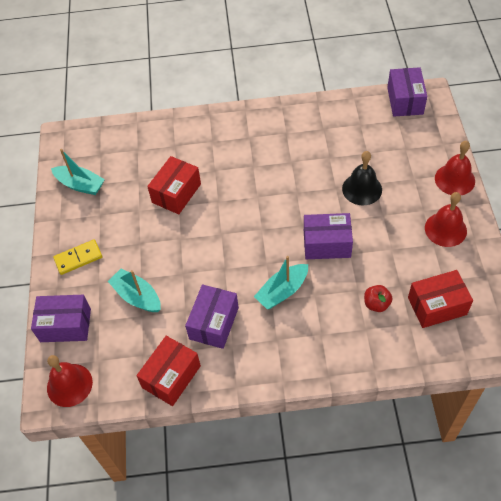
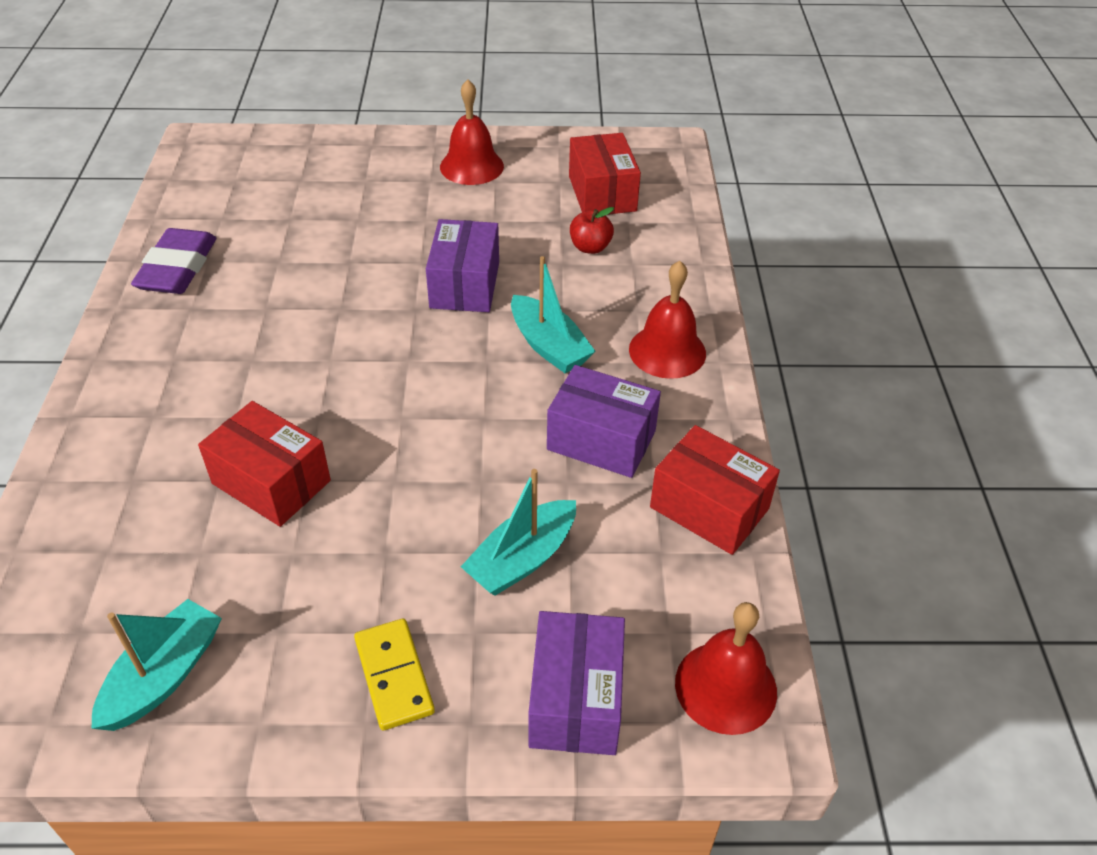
camera: 90 degrees left, 10 degrees down
black bell [342,151,382,206] -> none
purple box [387,67,427,117] -> none
red bell [435,141,475,195] -> red bell moved to [629,261,706,379]
none -> purple eraser [131,228,216,294]

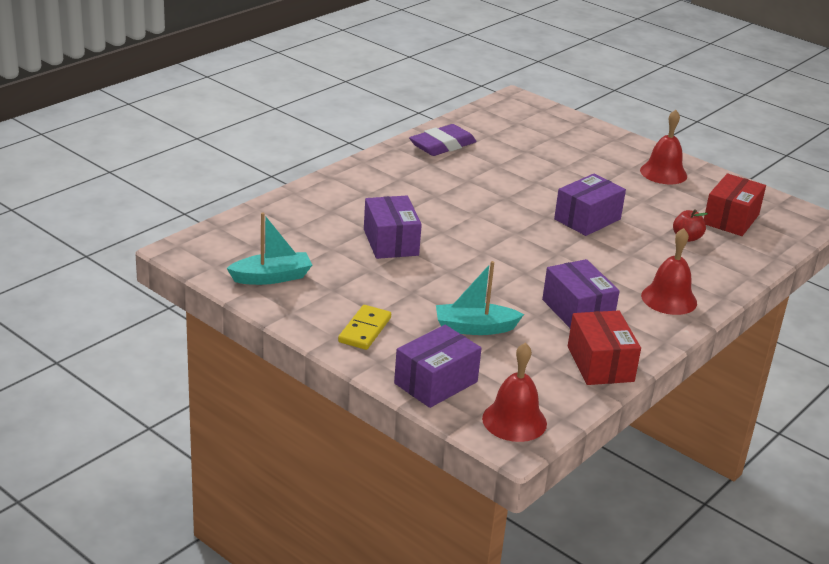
camera: 40 degrees right, 15 degrees down
red box [198,401,331,527] -> purple box [364,196,422,259]
turquoise boat [511,256,596,373] -> none

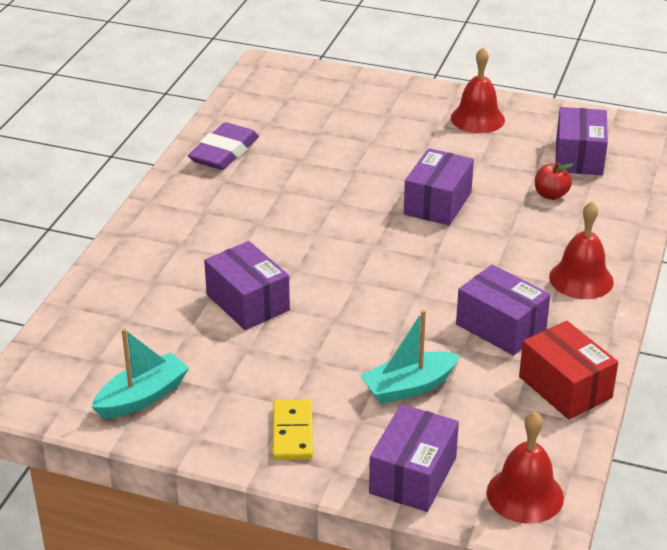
camera: 20 degrees left, 5 degrees up
red box [704,173,766,236] -> purple box [555,107,608,175]

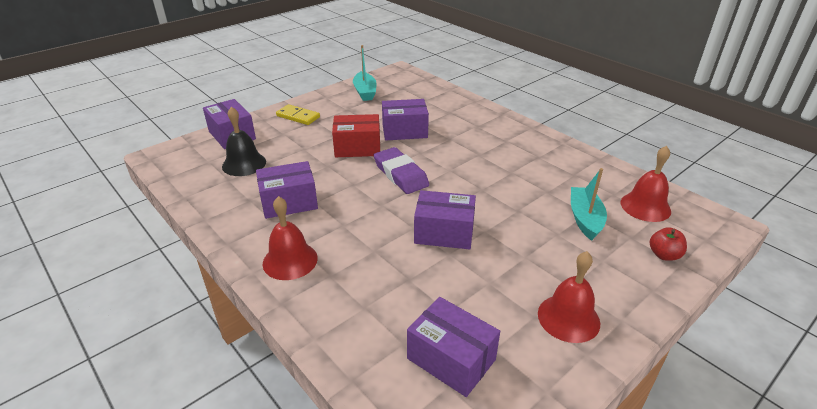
camera: 120 degrees right, 0 degrees up
purple eraser [188,122,259,170] -> purple eraser moved to [374,147,429,194]
turquoise boat [360,310,460,404] -> turquoise boat moved to [571,168,607,241]
purple box [404,148,474,226] -> purple box turned 45 degrees counterclockwise [414,190,476,249]
red bell [487,411,564,524] -> red bell moved to [621,146,671,222]
red box [519,321,618,420] -> red box moved to [332,114,380,157]
red apple [535,163,573,200] -> red apple moved to [650,227,687,261]
none -> black bell [222,107,266,176]

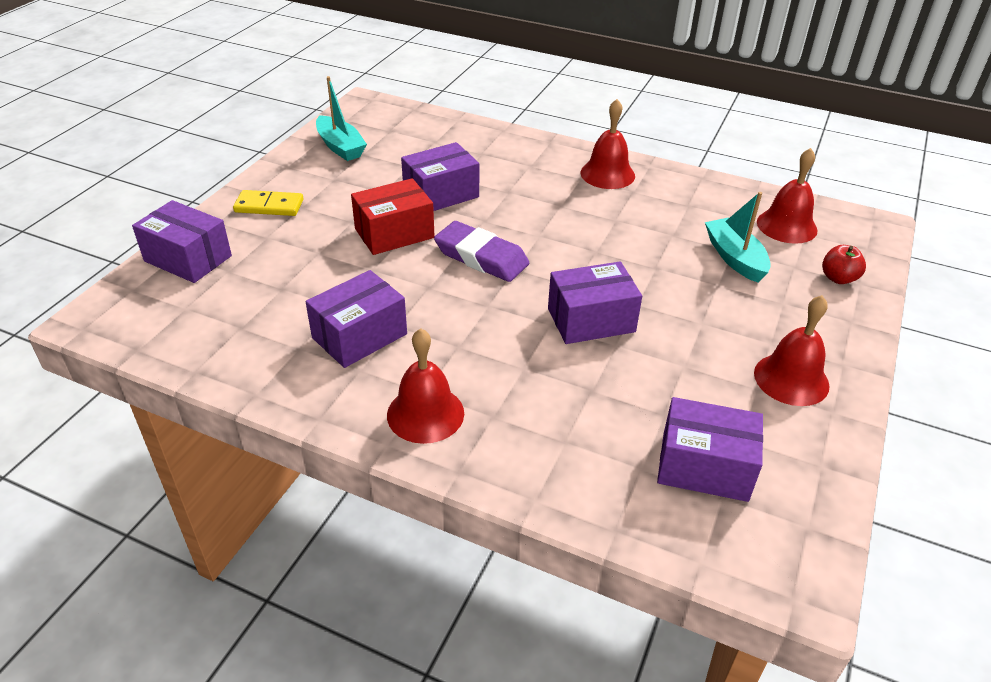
camera: 25 degrees left, 5 degrees up
black bell [222,107,266,176] -> none
none -> red bell [581,99,635,189]

